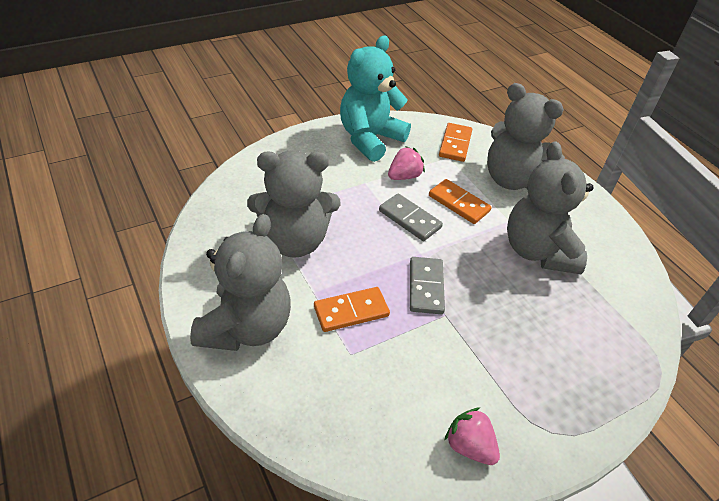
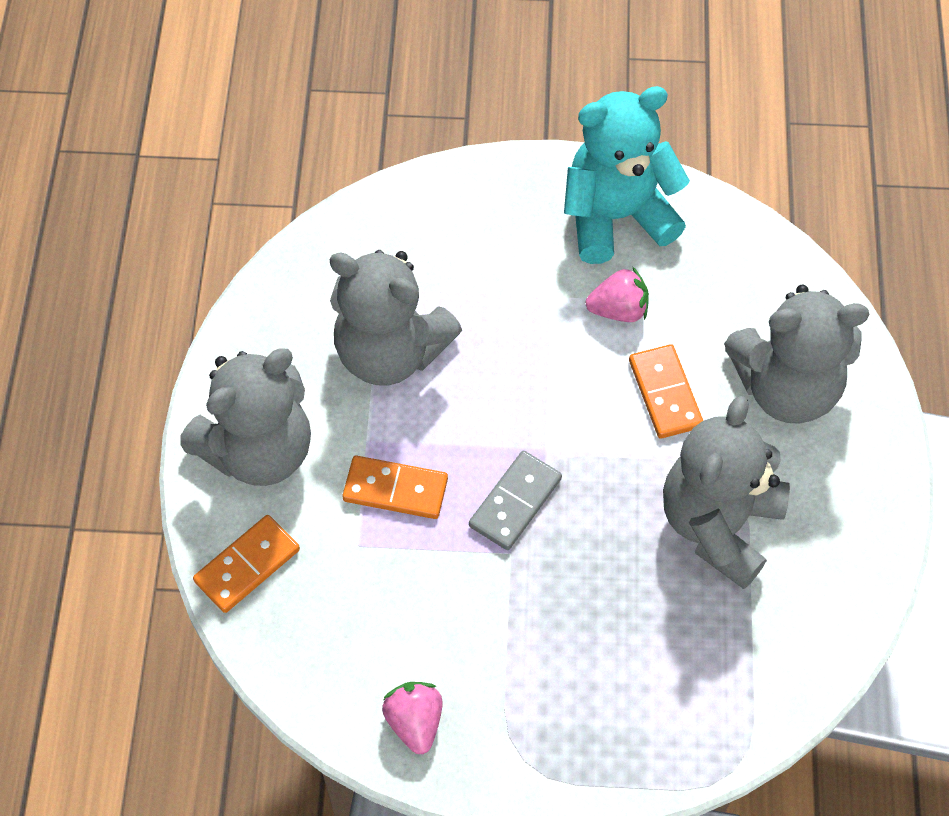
camera: 35 degrees right, 15 degrees up
grey domino [379,193,443,241] -> none
orange domino [439,123,472,162] -> orange domino moved to [193,515,300,613]
grey teddy bear [487,83,565,190] -> grey teddy bear turned 75 degrees counterclockwise [724,285,869,424]

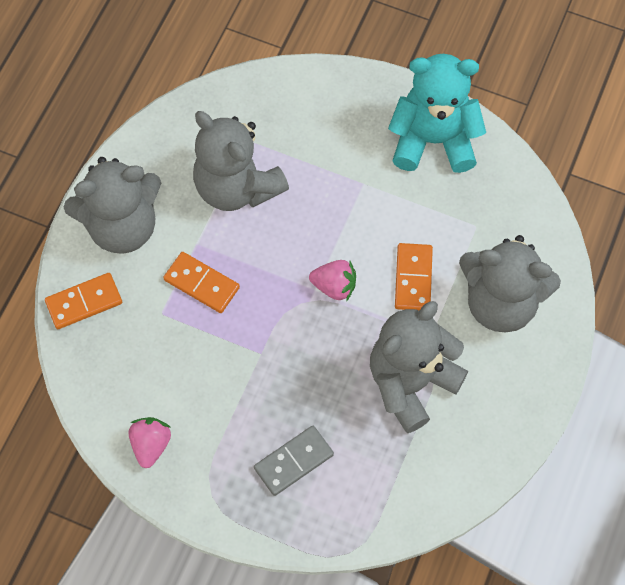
camera: 20 degrees right, 5 degrees up
grey domino [469,451,562,550] -> grey domino moved to [254,426,334,496]
pink strawberry [586,266,649,322] -> pink strawberry moved to [309,260,356,302]

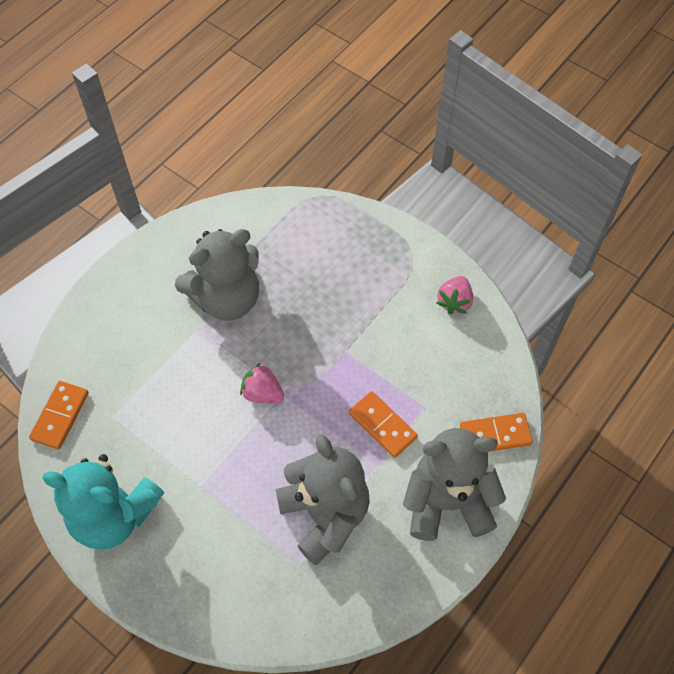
camera: 165 degrees left, 5 degrees down
grey domino [254,426,334,496] -> none
orange domino [395,243,433,311] -> orange domino moved to [29,381,89,449]
grey teddy bear [459,235,561,332] -> none

